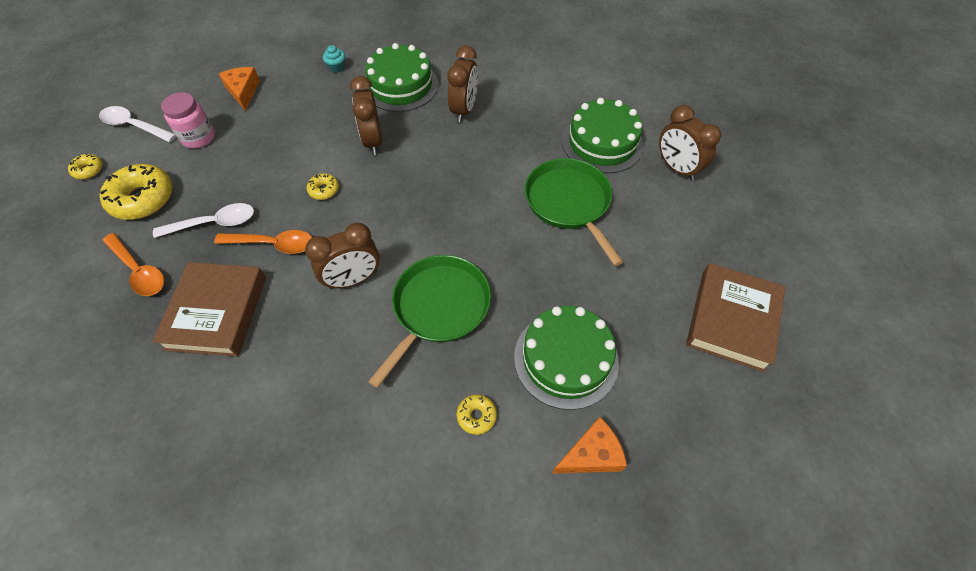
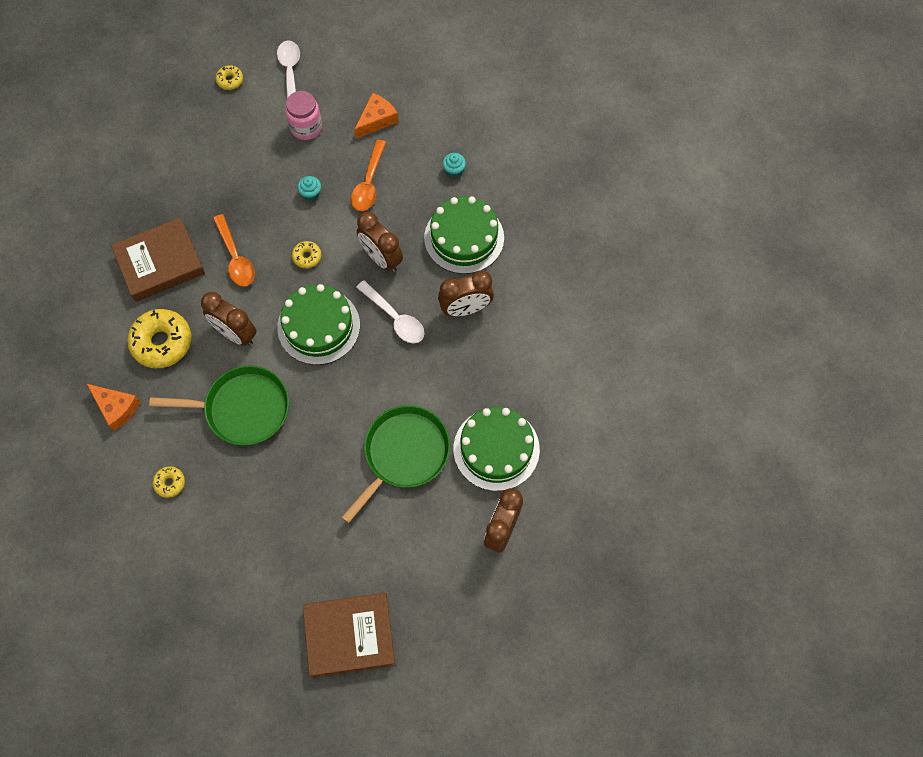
camera: 60 degrees right, 10 degrees up
yellow donut [100,164,173,220] -> yellow donut moved to [127,309,191,368]
orange spoon [102,233,164,296] -> orange spoon moved to [351,140,386,211]
white spoon [153,203,254,238] -> white spoon moved to [356,280,425,343]
brown clock [350,76,382,155] -> brown clock turned 90 degrees counterclockwise [357,212,403,272]
green cake [514,306,619,410] -> green cake moved to [277,284,360,365]
orange cheese [552,417,627,474] -> orange cheese moved to [87,384,140,431]
none -> turquoise cupcake [297,176,321,201]

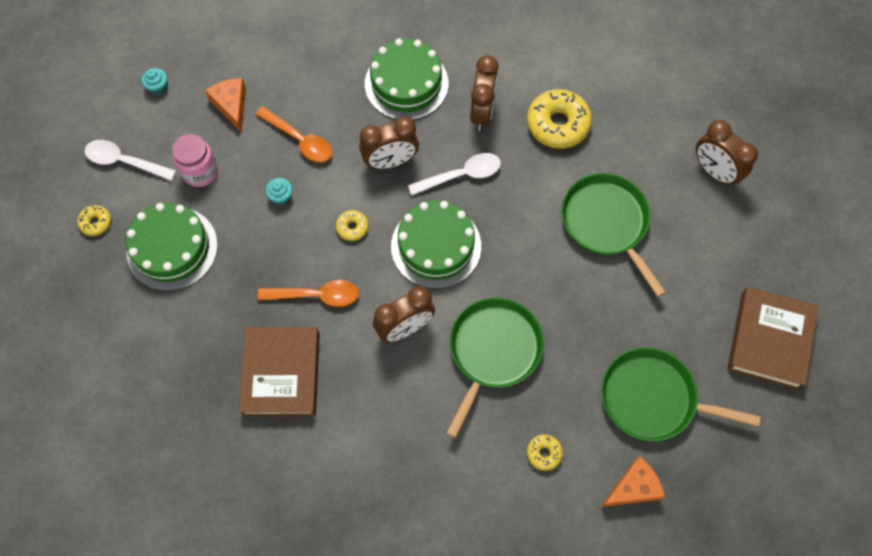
camera: 65 degrees left, 0 degrees up
orange cheese [87,384,140,431] -> orange cheese moved to [601,456,665,507]
yellow donut [127,309,191,368] -> yellow donut moved to [527,89,592,149]
turquoise cupcake [442,153,466,177] -> turquoise cupcake moved to [142,68,167,95]
green cake [453,407,540,491] -> green cake moved to [126,203,218,291]
none -> green pan [601,347,760,441]

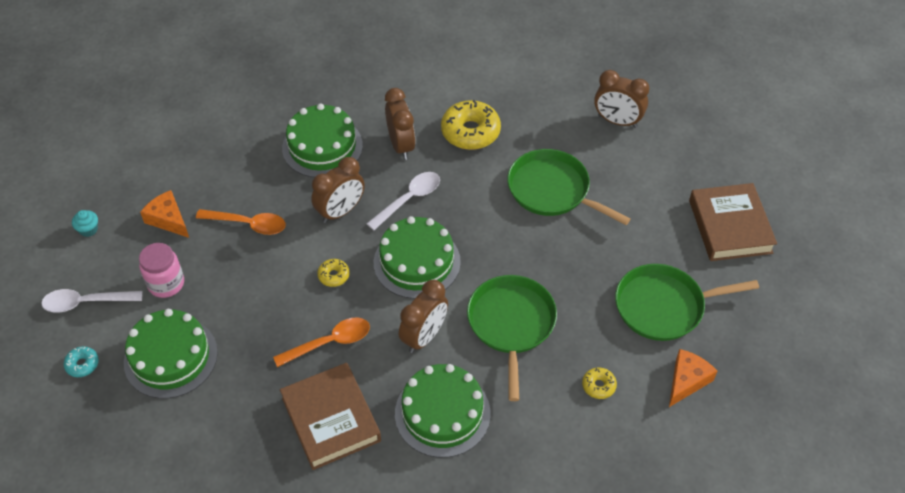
camera: 25 degrees left, 15 degrees down
yellow donut [77,205,111,236] -> turquoise donut [64,346,99,377]
turquoise cupcake [266,178,292,205] -> none
none -> green cake [395,364,491,458]

